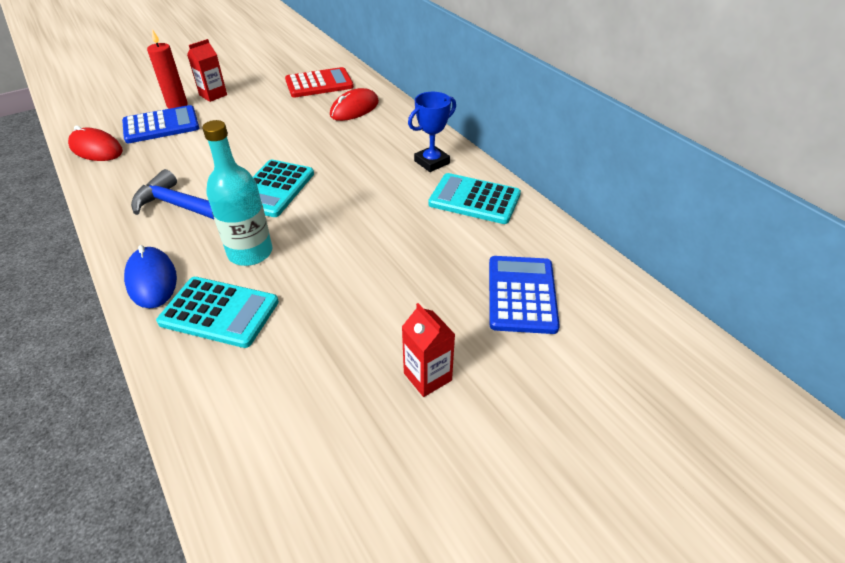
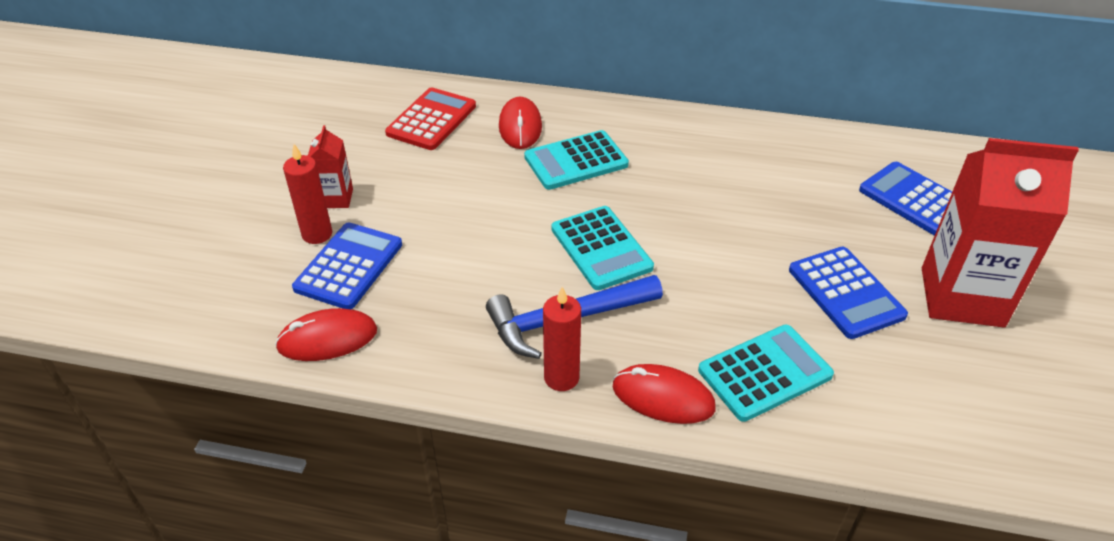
camera: 45 degrees left, 0 degrees up
blue mouse [124,245,177,308] -> red mouse [613,364,716,424]
turquoise bottle [202,120,273,266] -> none
red carton [402,303,455,397] -> red carton [922,138,1079,328], size x2.15
blue trophy [408,92,456,172] -> none
turquoise calculator [428,173,521,224] -> turquoise calculator moved to [524,130,629,190]
none -> red candle [543,286,581,391]
none -> blue calculator [789,247,908,339]

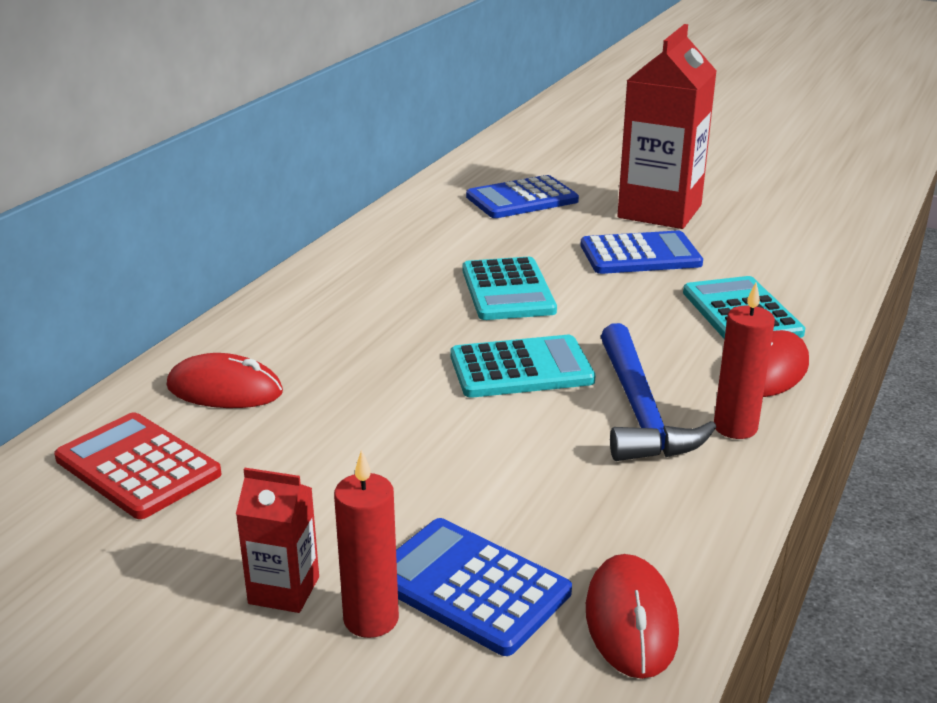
camera: 75 degrees left, 15 degrees down
turquoise calculator [524,130,629,190] -> turquoise calculator moved to [462,257,557,320]

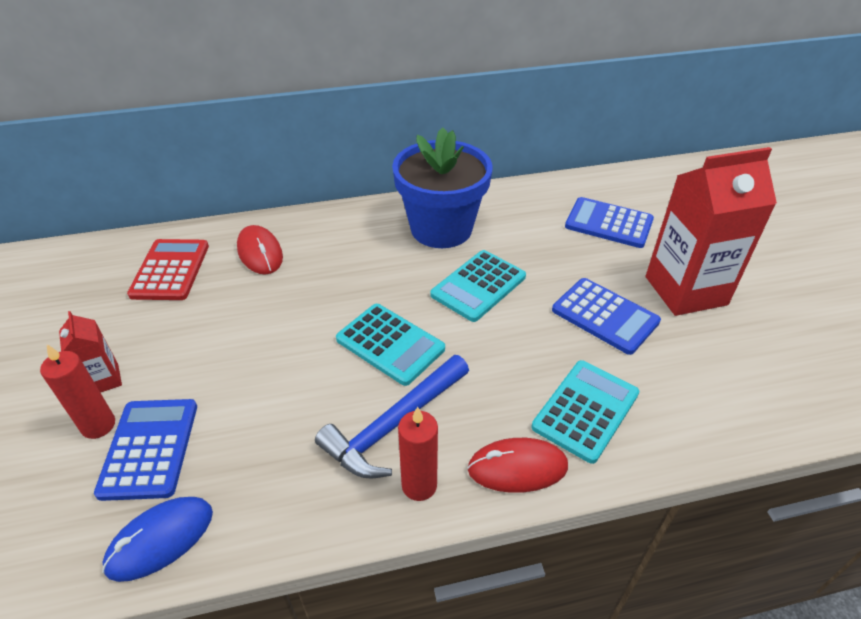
camera: 50 degrees right, 15 degrees up
red mouse [586,554,679,679] -> blue mouse [102,497,213,582]
none -> blue flower pot [392,127,493,248]

